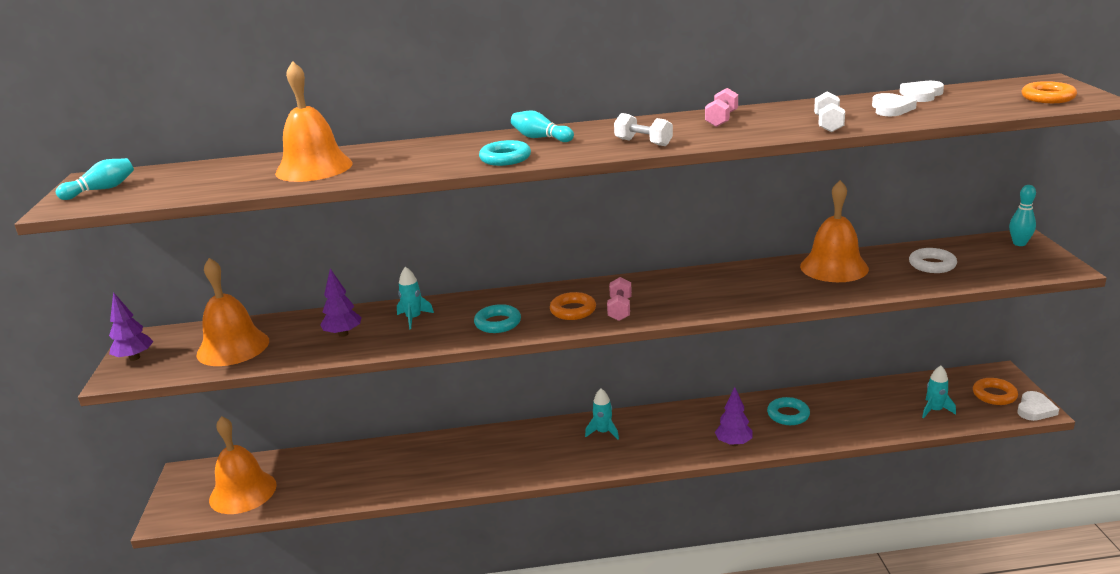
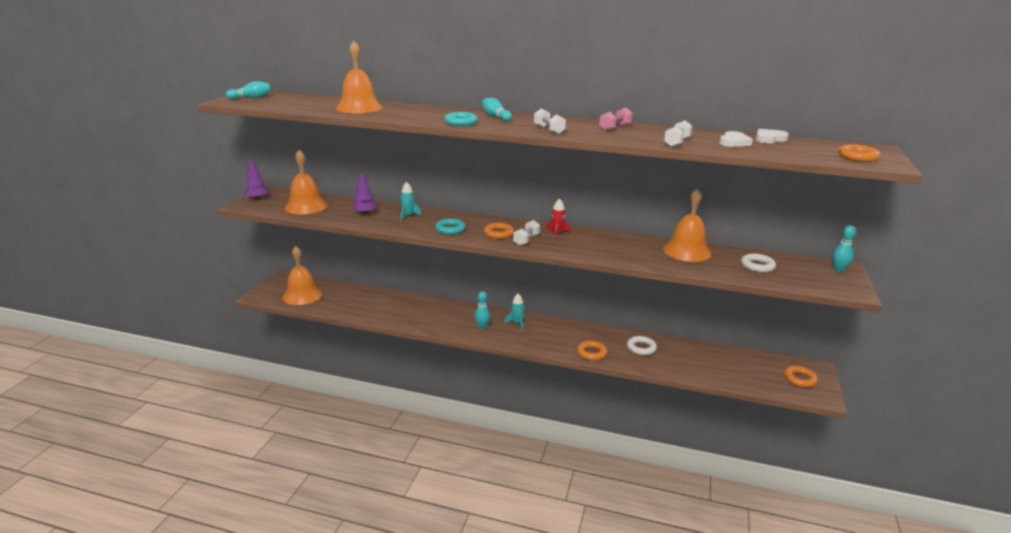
camera: 20 degrees right, 0 degrees up
pink dumbbell [607,277,632,321] -> white dumbbell [513,220,540,246]
purple tree [715,387,753,446] -> orange ring [577,341,607,361]
turquoise ring [767,397,810,425] -> white ring [627,336,657,355]
turquoise rocket [922,366,956,418] -> none
white heart [1017,391,1059,421] -> none
none -> turquoise bowling pin [475,291,490,329]
none -> red rocket [546,198,571,240]

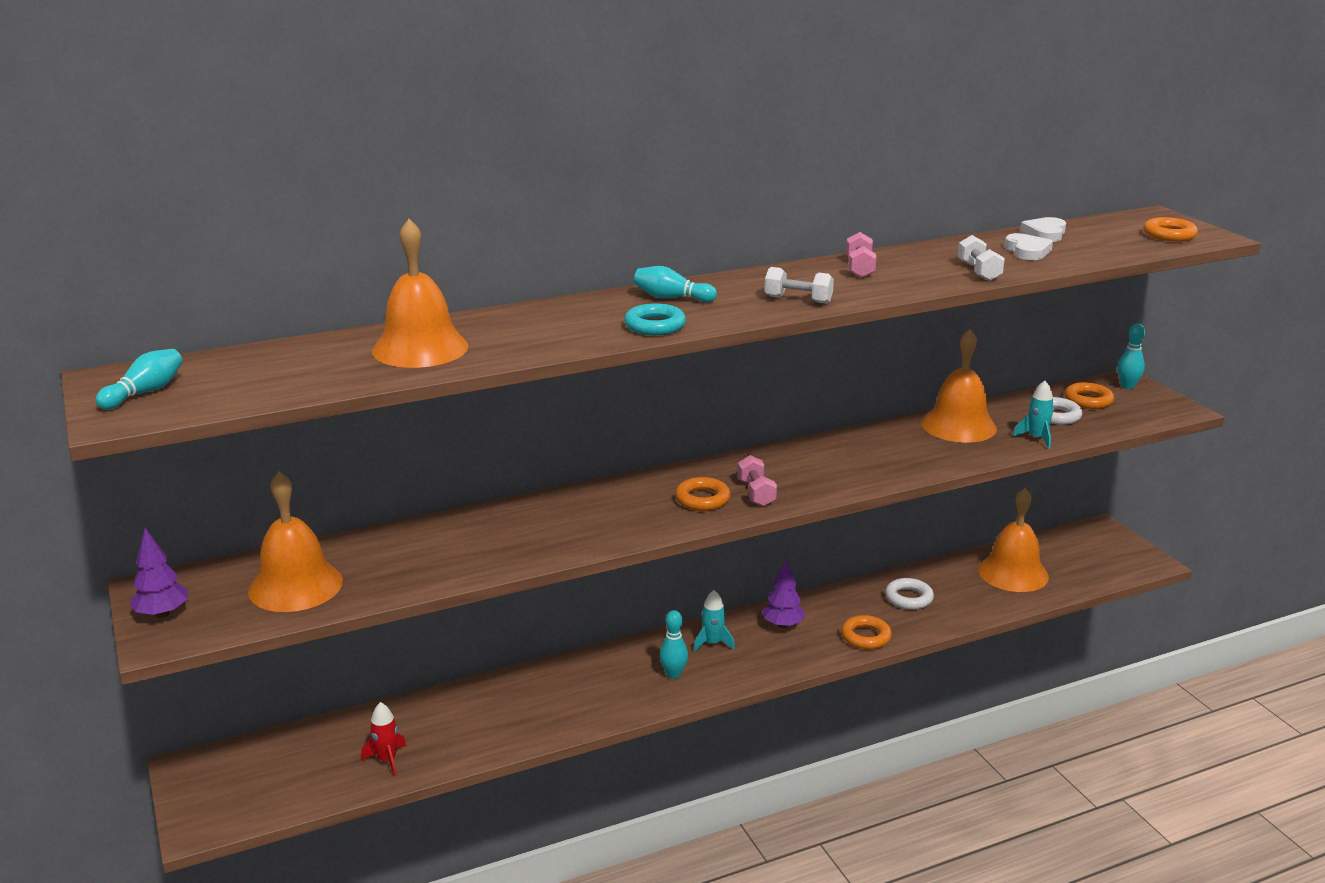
camera: 40 degrees left, 0 degrees up
orange bell [282,246,322,305] -> orange bell moved to [978,488,1049,592]
purple tree [352,172,377,215] -> purple tree moved to [762,560,805,628]
turquoise rocket [400,182,422,221] -> turquoise rocket moved to [1013,380,1054,449]
turquoise ring [435,218,465,235] -> none
white dumbbell [513,220,540,246] -> pink dumbbell [737,455,777,506]
red rocket [546,198,571,240] -> red rocket moved to [361,702,406,776]
orange ring [784,366,818,388] -> orange ring moved to [1064,382,1114,409]

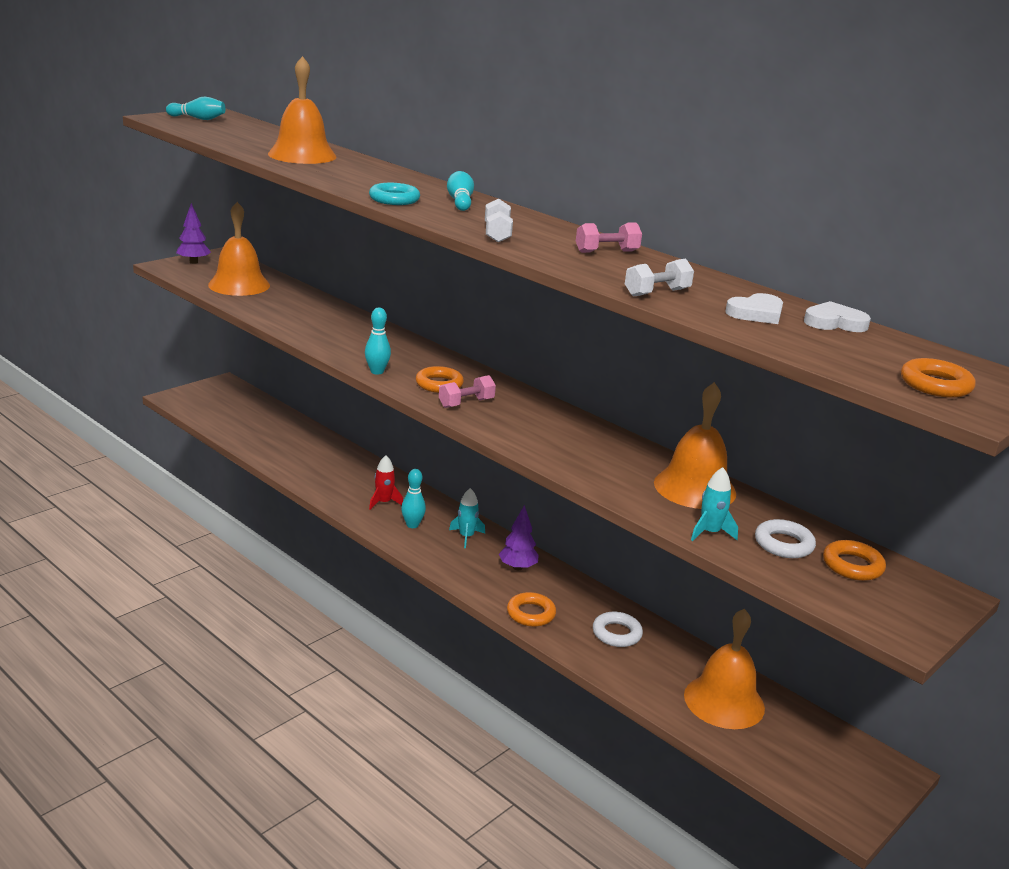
camera: 65 degrees right, 0 degrees up
red rocket [361,702,406,776] -> red rocket moved to [369,455,403,510]
turquoise bowling pin [1117,324,1145,389] -> turquoise bowling pin moved to [365,308,391,375]

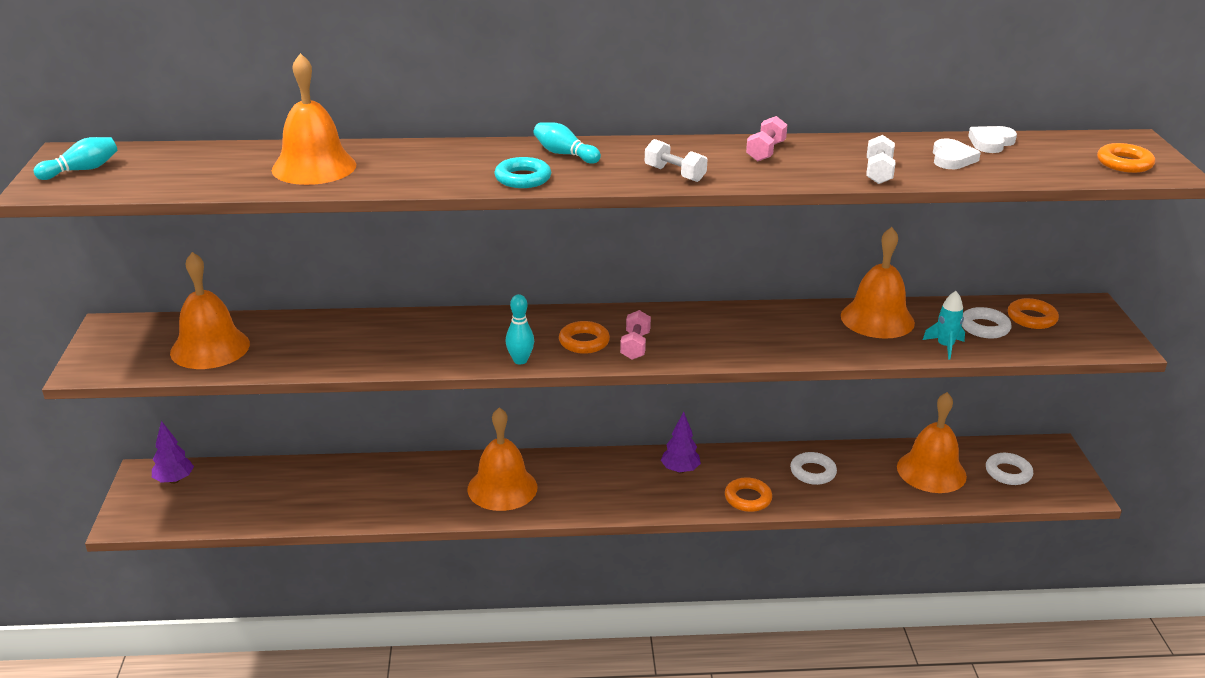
camera: 45 degrees left, 5 degrees up
purple tree [176,203,211,264] -> purple tree moved to [152,421,194,484]
red rocket [369,455,403,510] -> orange bell [467,407,537,511]
turquoise bowling pin [401,469,426,528] -> none
turquoise rocket [449,488,485,548] -> none
none -> white ring [986,453,1033,485]

